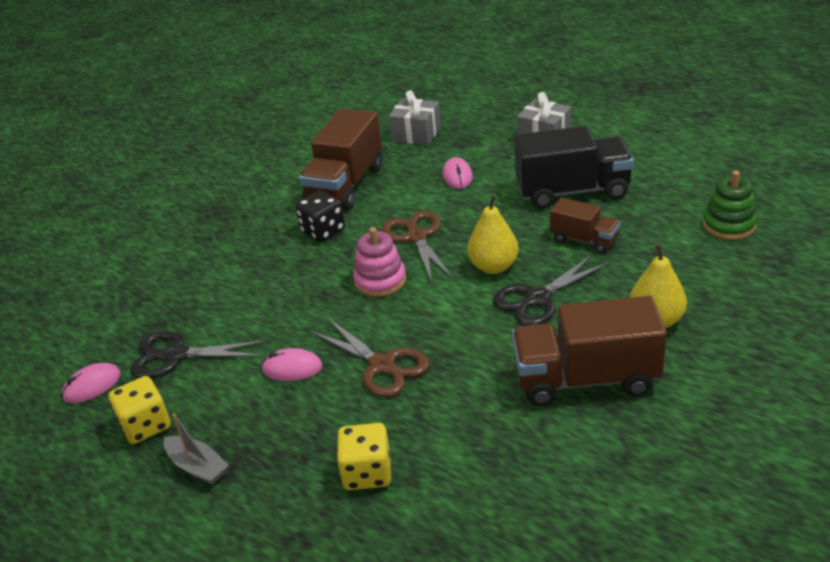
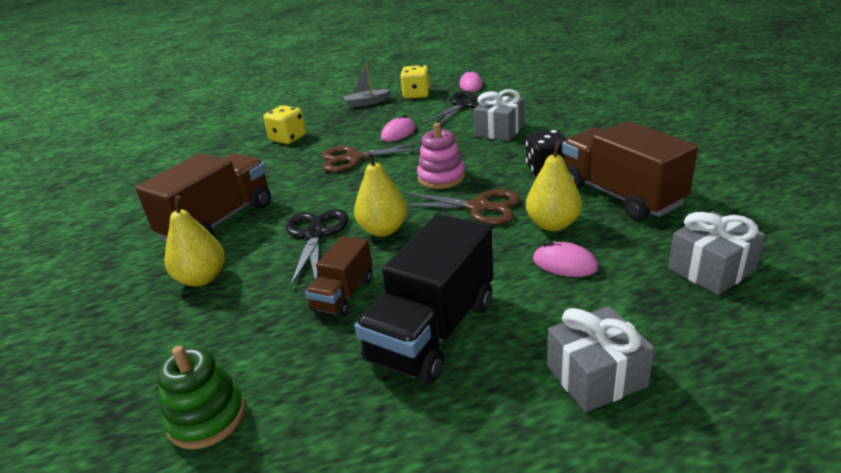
camera: 125 degrees right, 5 degrees down
brown truck [550,197,620,254] -> brown truck turned 45 degrees counterclockwise [305,236,373,317]
none -> grey gift [473,89,524,141]
none -> yellow pear [526,140,582,231]

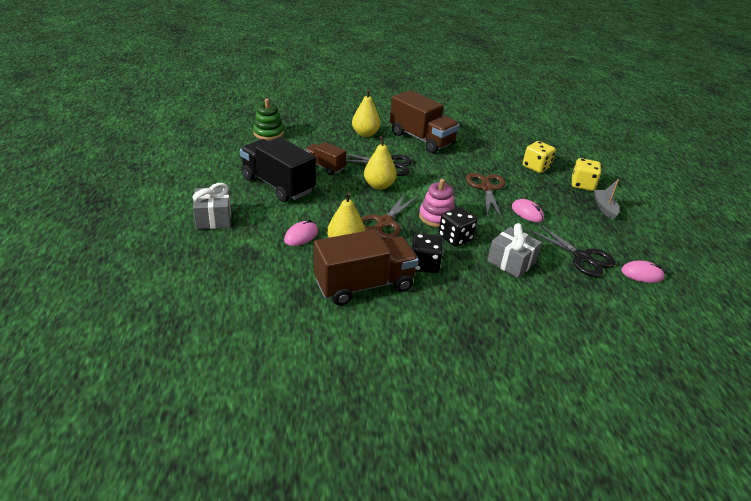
camera: 95 degrees right, 5 degrees up
yellow dice [400,65,430,99] -> yellow dice moved to [572,158,601,191]
grey gift [668,211,765,295] -> none
none -> black dice [439,207,477,247]

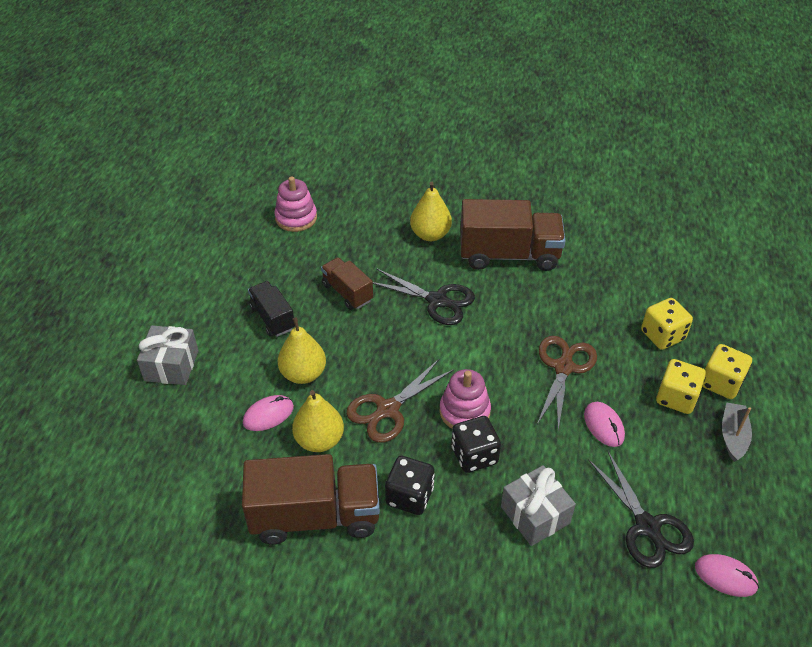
camera: 20 degrees right, 10 degrees up
black truck [240,137,316,202] -> black truck [248,281,295,337], size x0.55
green stacking toy [253,99,284,140] -> pink stacking toy [274,176,317,232]
yellow pear [364,136,397,190] -> yellow pear moved to [278,317,326,384]
brown truck [390,90,459,153] -> brown truck turned 60 degrees counterclockwise [460,199,565,271]
none -> yellow dice [656,359,706,414]

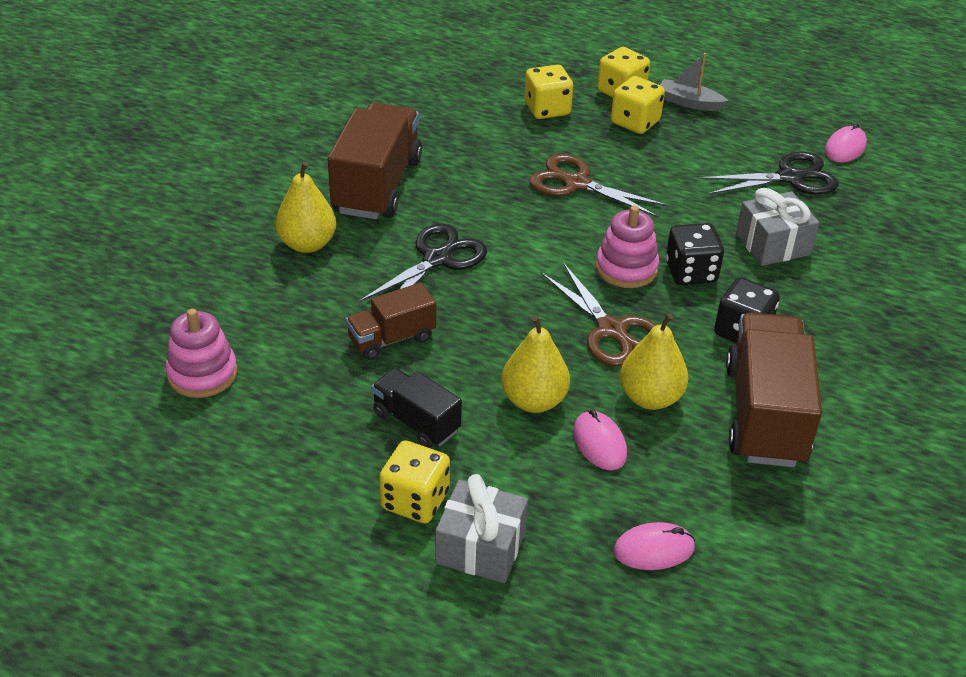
camera: 80 degrees left, 5 degrees down
black truck [248,281,295,337] -> black truck turned 60 degrees clockwise [372,368,462,448]
pink mouse [584,402,625,447] -> pink mouse moved to [613,522,695,570]
none -> yellow dice [379,440,450,524]

